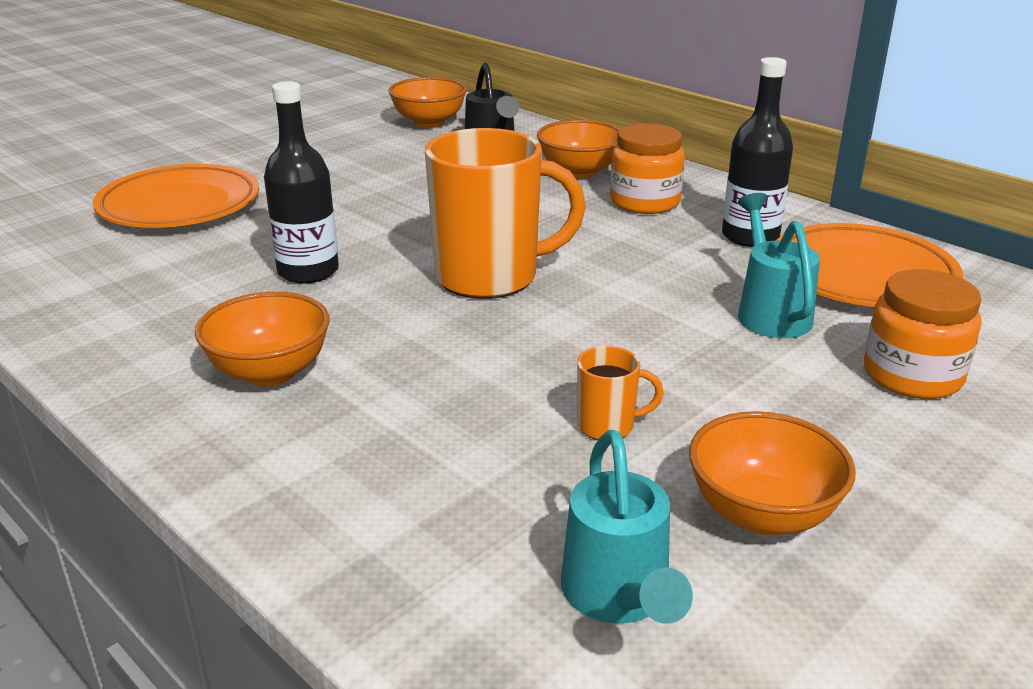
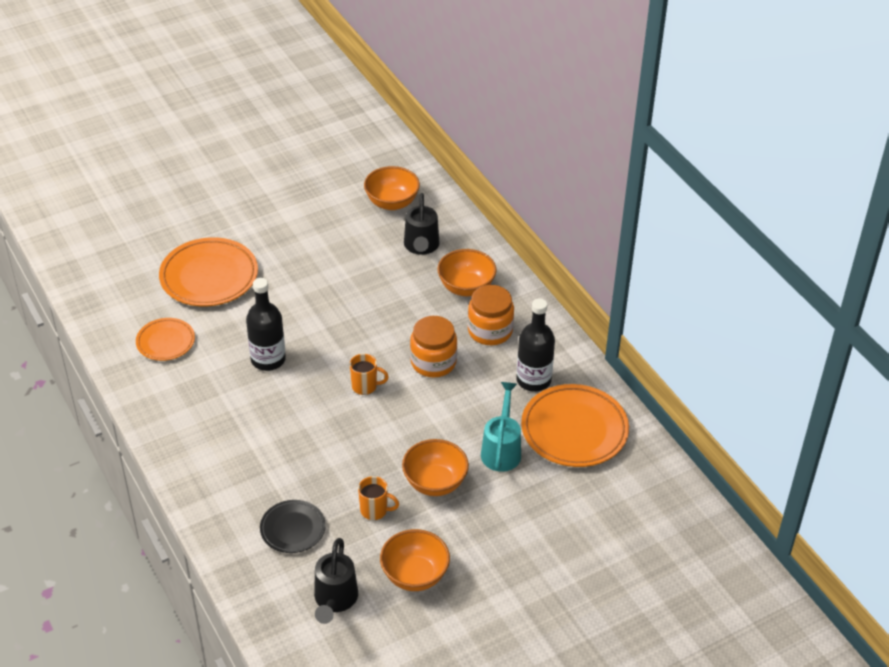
camera: 15 degrees right, 15 degrees up
orange bowl [195,292,330,387] -> orange bowl moved to [402,439,469,496]
orange mug [425,128,586,299] -> orange mug [350,354,389,395], size x0.44
turquoise watering can [561,430,693,624] -> black watering can [314,538,358,624]
orange jar [864,269,981,399] -> orange jar moved to [410,316,457,377]
none -> orange plate [136,318,195,361]
none -> black plate [260,500,326,553]

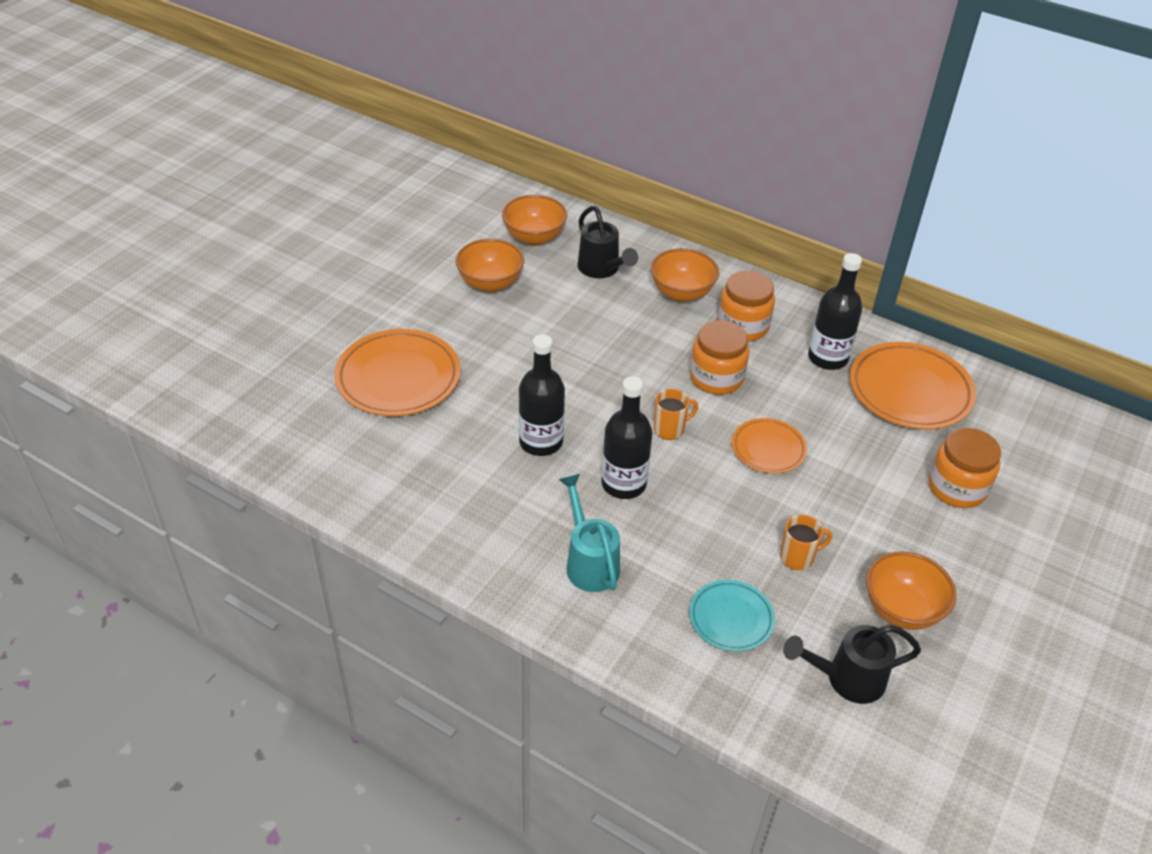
camera: 30 degrees left, 0 degrees up
orange plate [136,318,195,361] -> orange plate moved to [732,418,807,473]
black plate [260,500,326,553] -> turquoise plate [689,580,775,652]
black watering can [314,538,358,624] -> black watering can turned 105 degrees clockwise [783,625,921,704]
orange bowl [402,439,469,496] -> orange bowl moved to [455,239,524,292]
turquoise watering can [481,382,521,472] -> turquoise watering can moved to [559,474,620,592]
none -> black bottle [601,377,652,499]
none -> orange jar [928,428,1001,508]

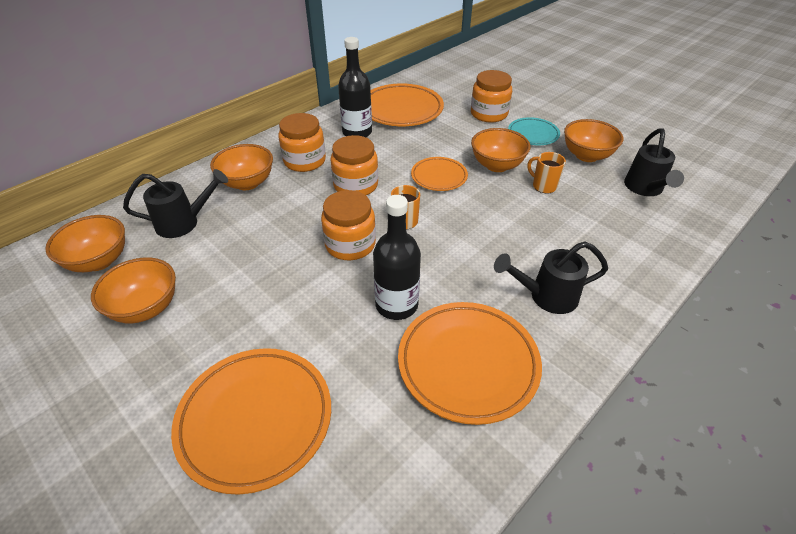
camera: 75 degrees left, 0 degrees up
turquoise watering can [559,474,620,592] -> black watering can [494,241,608,314]
black bottle [601,377,652,499] -> none
turquoise plate [689,580,775,652] -> turquoise plate moved to [508,117,560,145]
orange mug [780,515,832,570] -> orange mug turned 45 degrees counterclockwise [528,152,566,194]
none -> orange jar [321,190,376,260]
none -> orange plate [398,302,542,425]
none -> orange bowl [471,128,531,172]

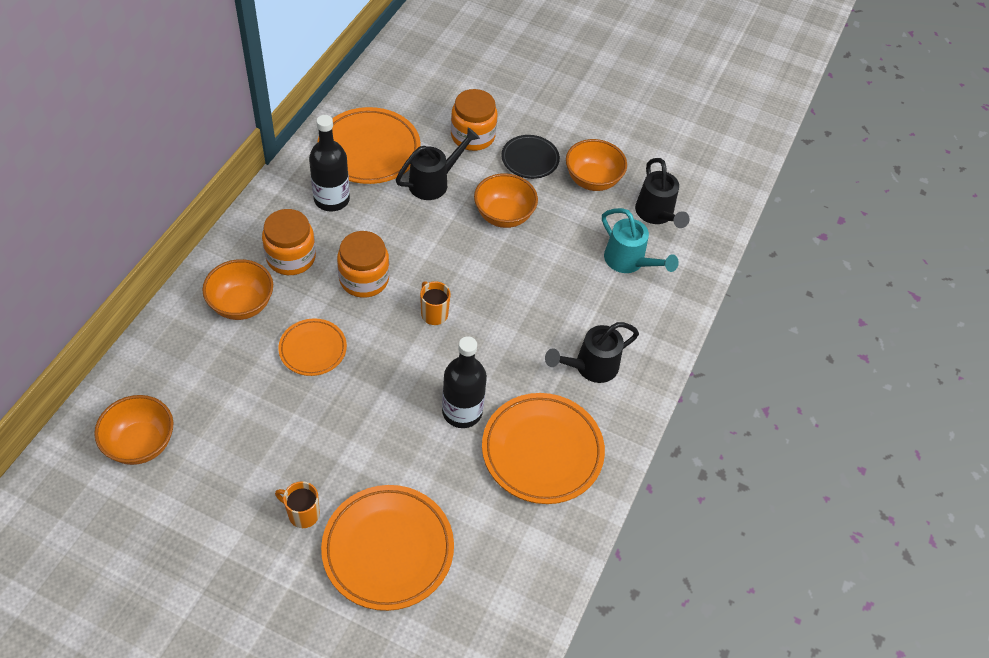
camera: 25 degrees left, 10 degrees up
orange bowl [91,258,176,323] -> none
black watering can [123,169,228,238] -> black watering can moved to [396,127,480,200]
orange jar [321,190,376,260] -> none
orange plate [411,157,468,191] -> orange plate moved to [278,319,347,376]
turquoise plate [508,117,560,145] -> black plate [501,135,560,179]
orange mug [528,152,566,194] -> orange mug moved to [275,481,320,528]
none -> turquoise watering can [602,208,679,273]

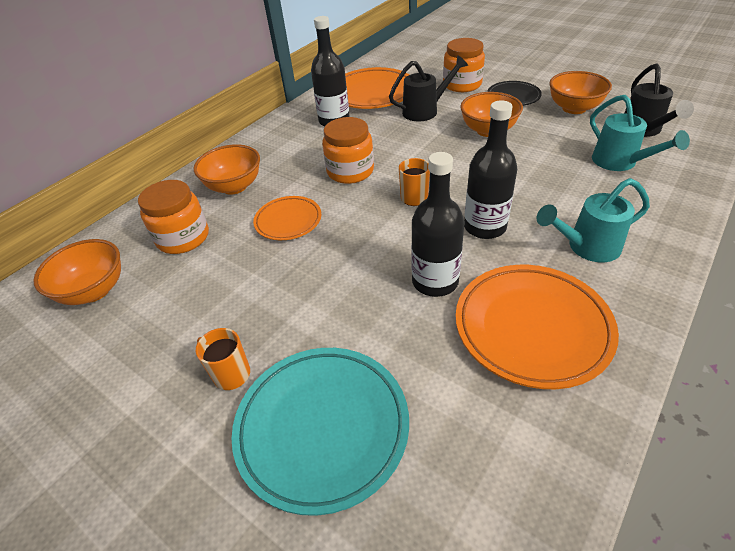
camera: 20 degrees right, 10 degrees down
orange jar [262,209,316,275] -> orange jar moved to [138,180,209,254]
orange plate [321,485,454,611] -> turquoise plate [232,348,409,516]
black watering can [545,322,639,383] -> turquoise watering can [537,178,650,262]
none -> black bottle [464,100,517,239]

